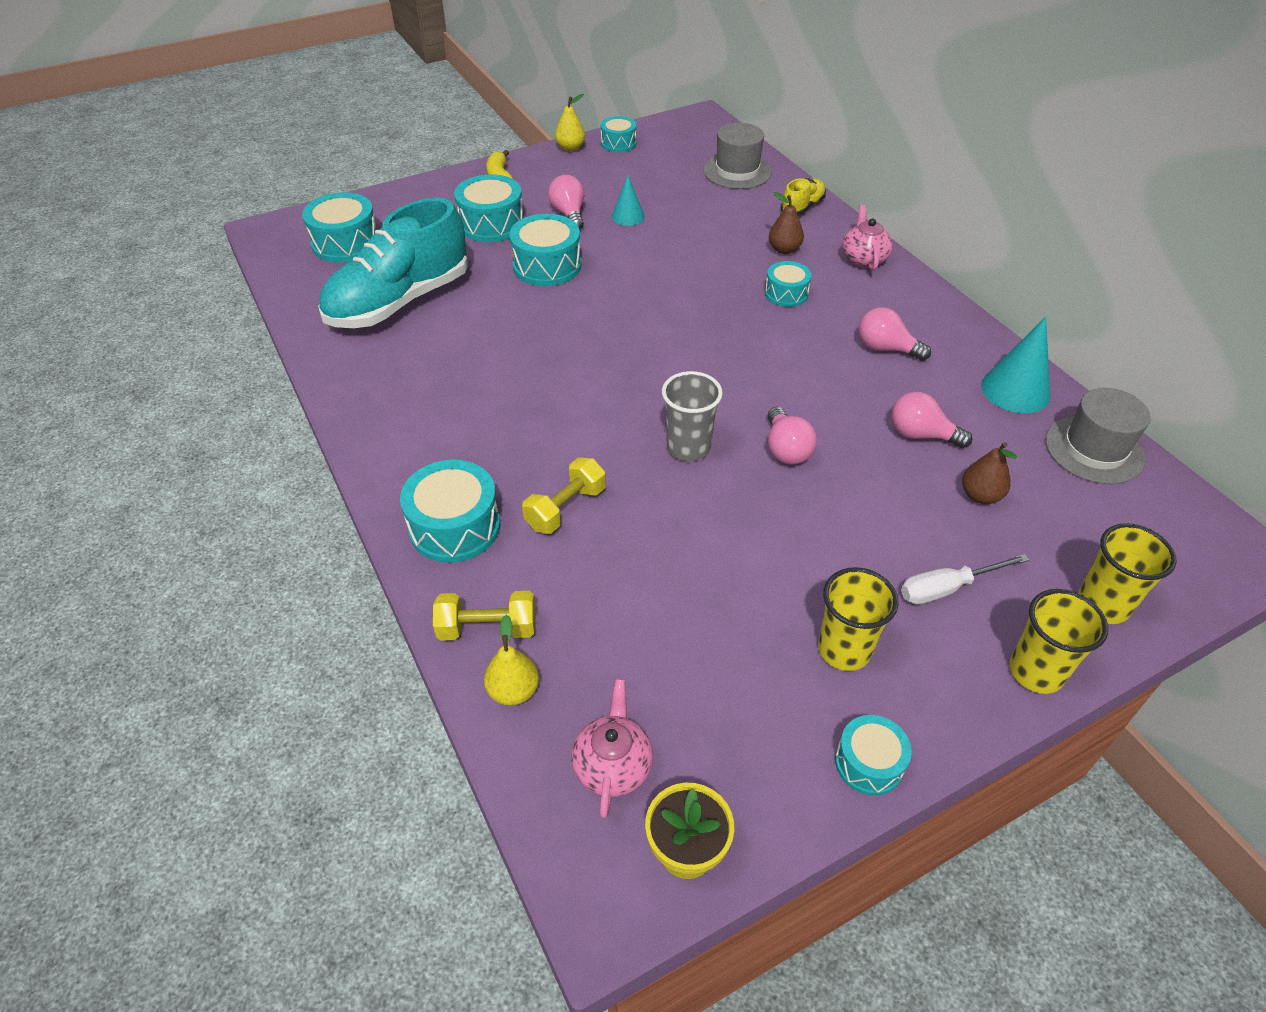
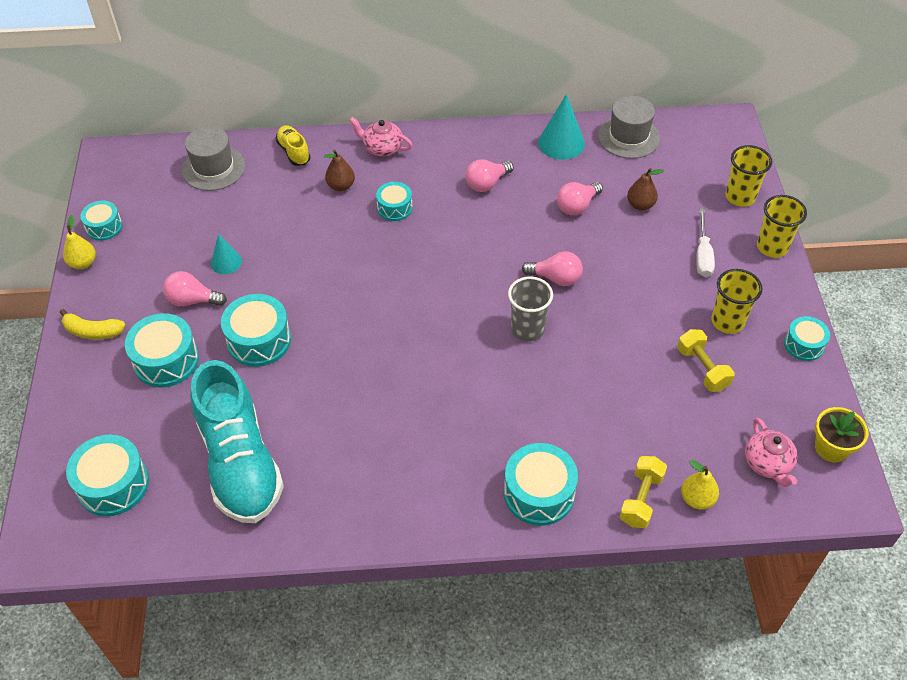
camera: 65 degrees left, 5 degrees up
yellow dumbbell [522,457,606,534] -> yellow dumbbell moved to [677,329,735,392]
pink teapot [571,679,653,818] -> pink teapot turned 135 degrees counterclockwise [745,418,798,487]

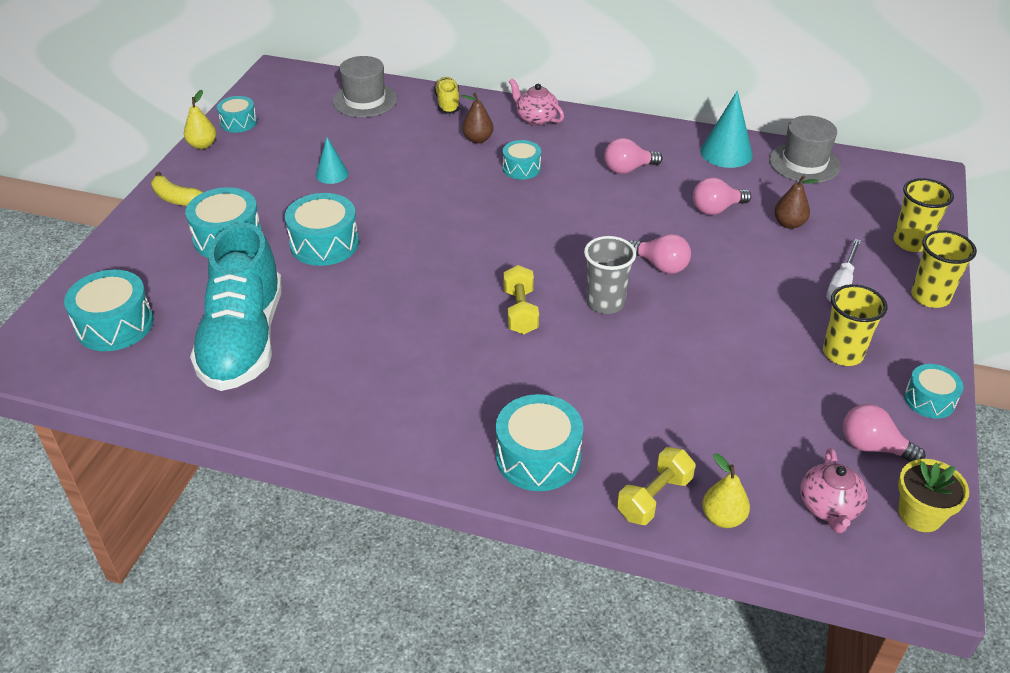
camera: 20 degrees right, 10 degrees down
pink light bulb [163,271,227,306] -> pink light bulb moved to [843,404,926,462]
yellow dumbbell [677,329,735,392] -> yellow dumbbell moved to [503,265,539,334]

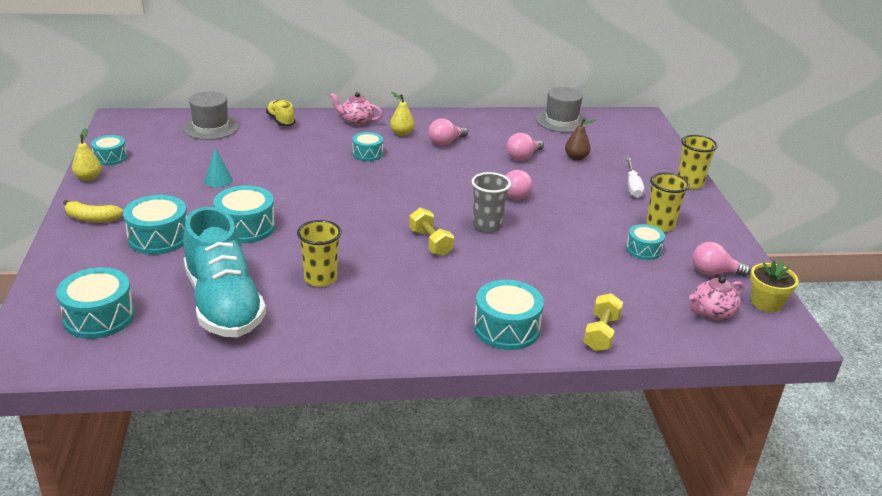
camera: 25 degrees left, 10 degrees down
brown pear [462,93,493,143] -> none
turquoise cone [700,91,753,168] -> none
yellow pear [702,454,750,528] -> yellow pear moved to [390,92,415,136]
pink teapot [800,448,868,533] -> pink teapot turned 75 degrees clockwise [689,277,744,320]
yellow cup [893,178,954,252] -> yellow cup moved to [297,220,342,287]
turquoise drum [904,364,964,419] -> turquoise drum moved to [626,224,665,260]

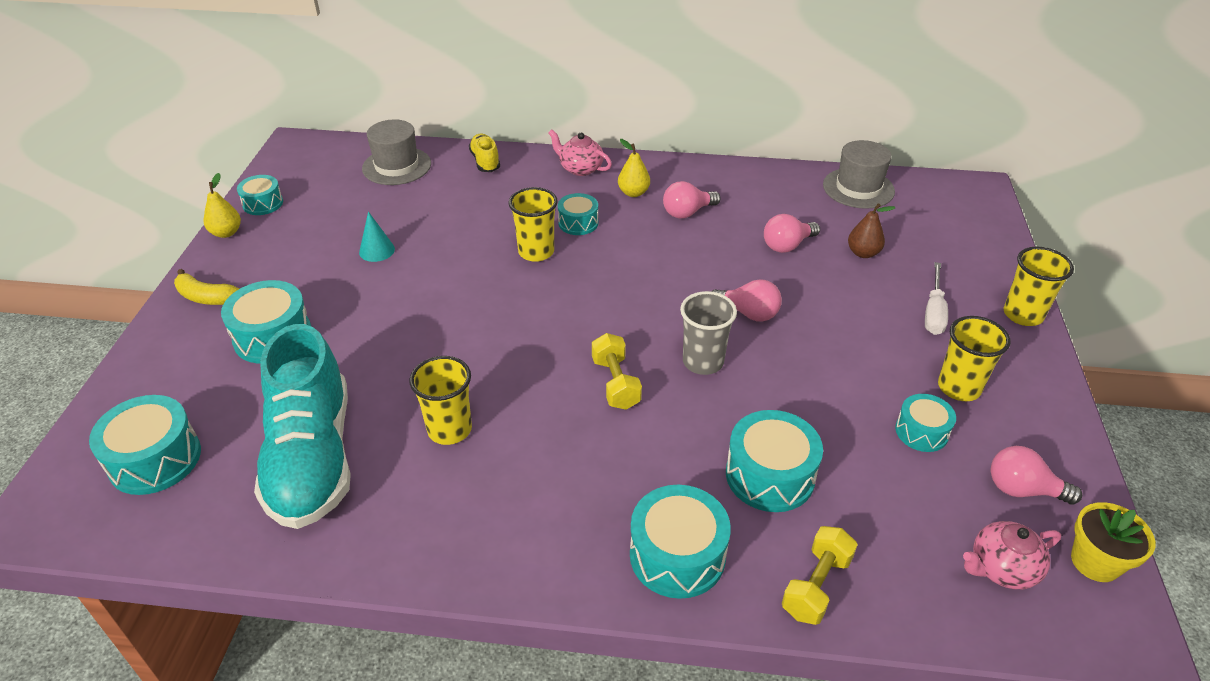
camera: 15 degrees right, 10 degrees up
turquoise drum [213,185,275,243] -> turquoise drum moved to [726,410,823,512]
none -> yellow cup [509,187,558,262]

